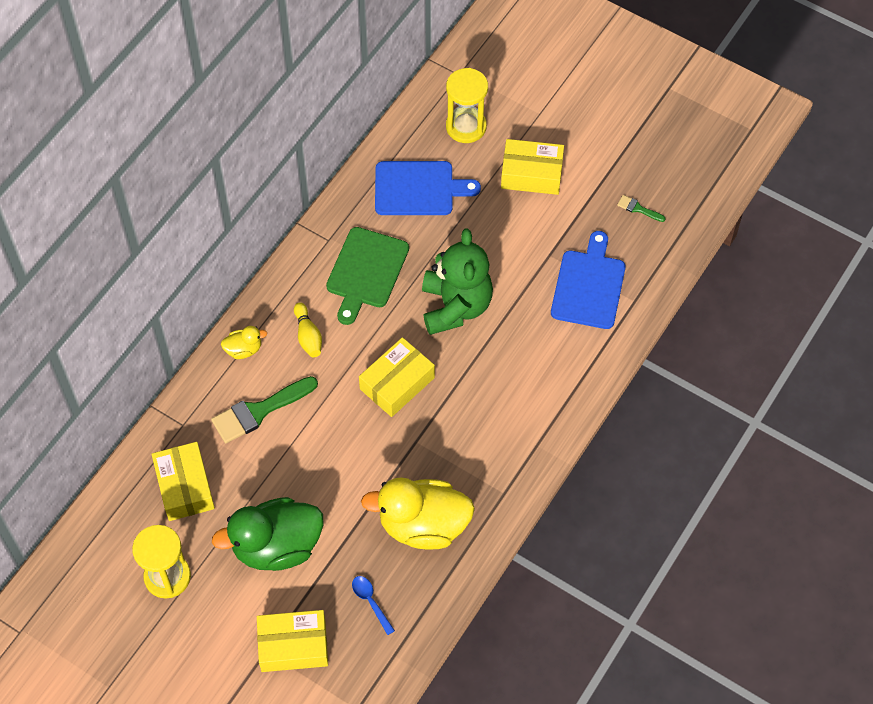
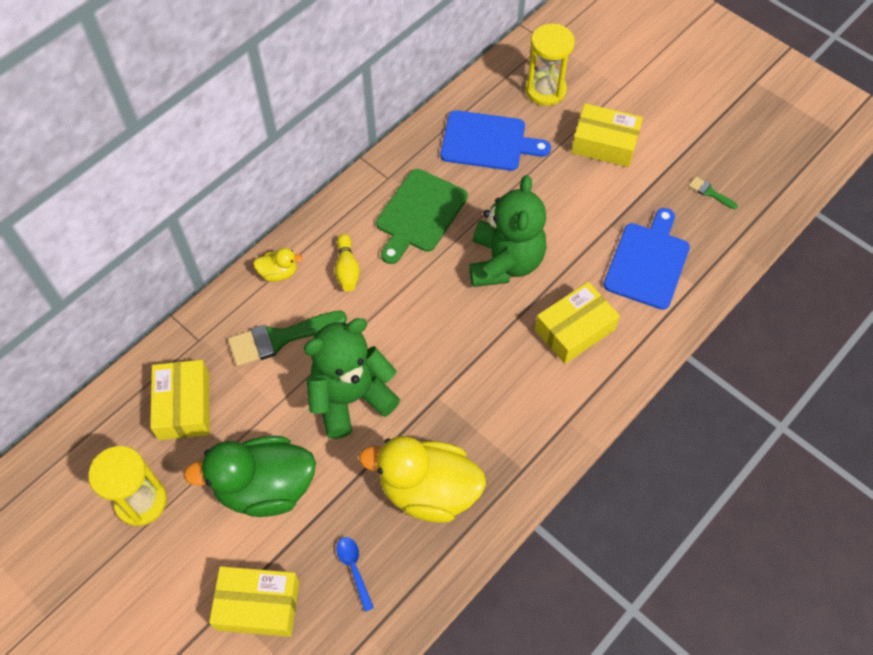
camera: 10 degrees right, 0 degrees up
yellow box [359,337,435,417] -> yellow box moved to [535,282,620,364]
none -> green teddy bear [304,318,400,439]

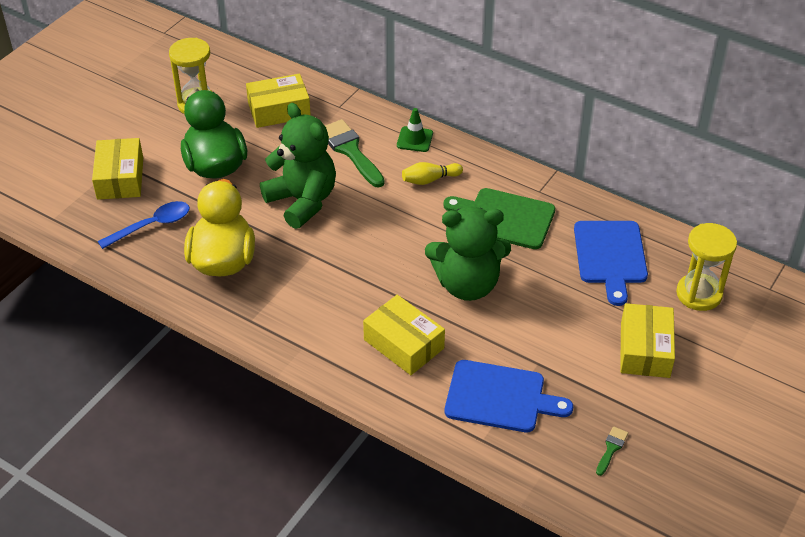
camera: 80 degrees right, 15 degrees down
yellow duck [253,248,303,282] -> green traffic cone [397,108,433,152]
blue spoon [336,537,374,612] -> blue spoon [98,201,190,249], size x1.54

